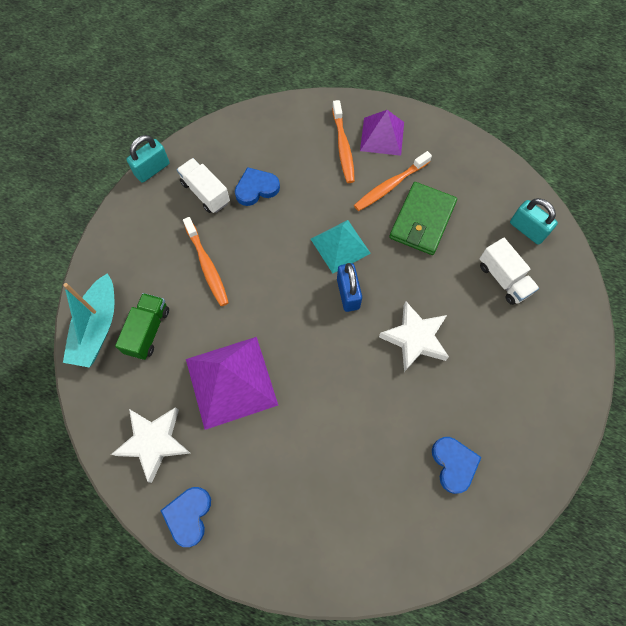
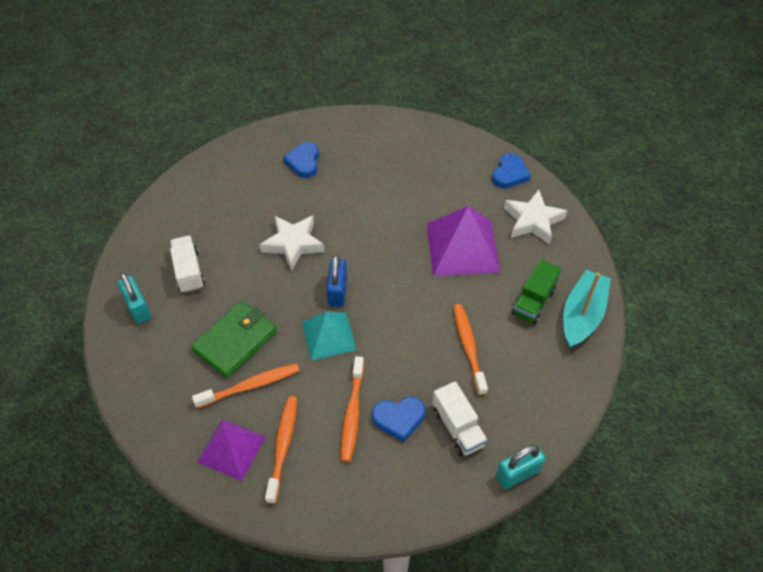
camera: 165 degrees left, 15 degrees down
none -> orange toothbrush [341,356,364,462]

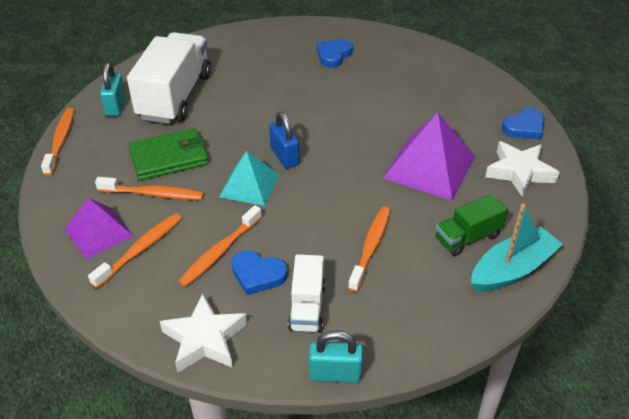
camera: 30 degrees right, 10 degrees down
white truck [170,236,205,293] -> white truck [127,32,211,124], size x1.92
white star [259,215,325,271] -> white star moved to [160,294,247,373]
blue padlock [326,255,347,307] -> blue padlock turned 60 degrees counterclockwise [269,111,300,169]
none -> orange toothbrush [41,108,74,176]

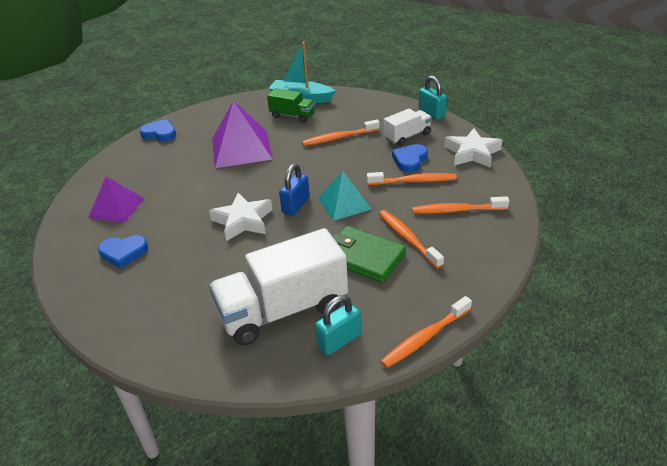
camera: 125 degrees left, 5 degrees down
purple pyramid [65,198,133,259] -> purple pyramid moved to [88,177,144,223]
blue heart [232,250,288,295] -> blue heart turned 135 degrees counterclockwise [392,144,428,173]
white star [485,141,560,198] -> white star moved to [209,193,273,241]

